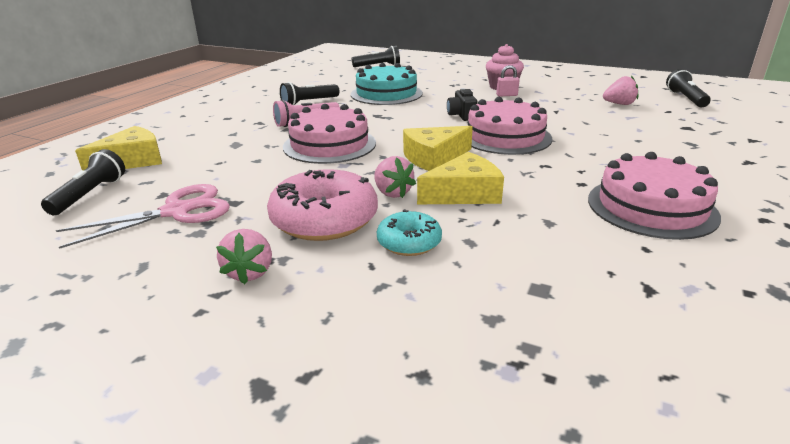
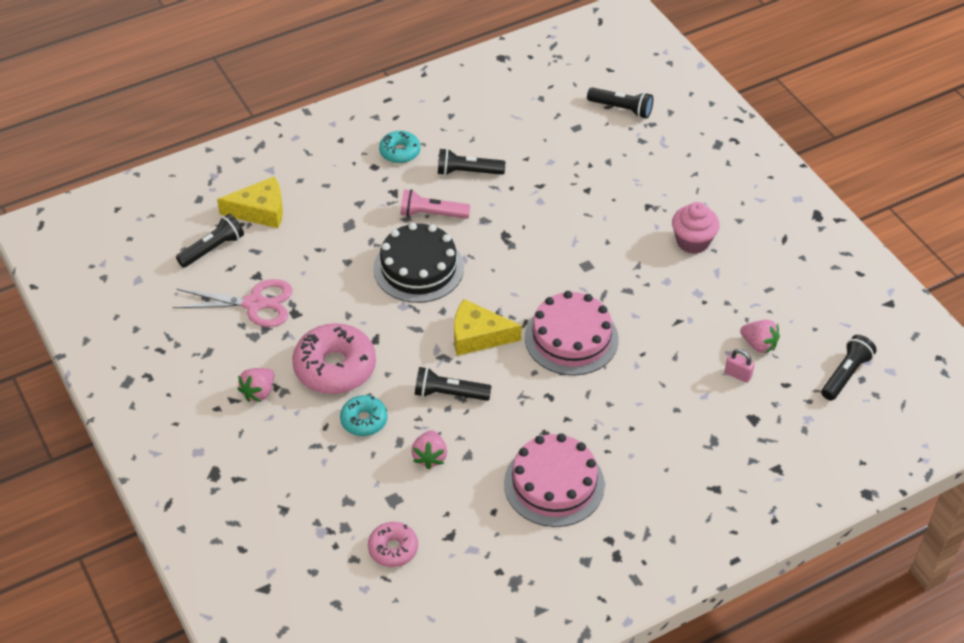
camera: 35 degrees right, 20 degrees up
pink cake [283,104,376,164] -> black cake [373,223,464,303]
turquoise cake [351,63,423,105] -> none
pink strawberry [374,156,416,198] -> pink strawberry moved to [411,430,447,469]
yellow cheese [417,152,504,204] -> black flashlight [415,367,492,401]
black camera [447,88,477,121] -> none
pink padlock [496,65,519,97] -> pink padlock moved to [725,349,755,383]
none -> pink donut [368,522,418,567]
none -> turquoise donut [379,131,420,163]

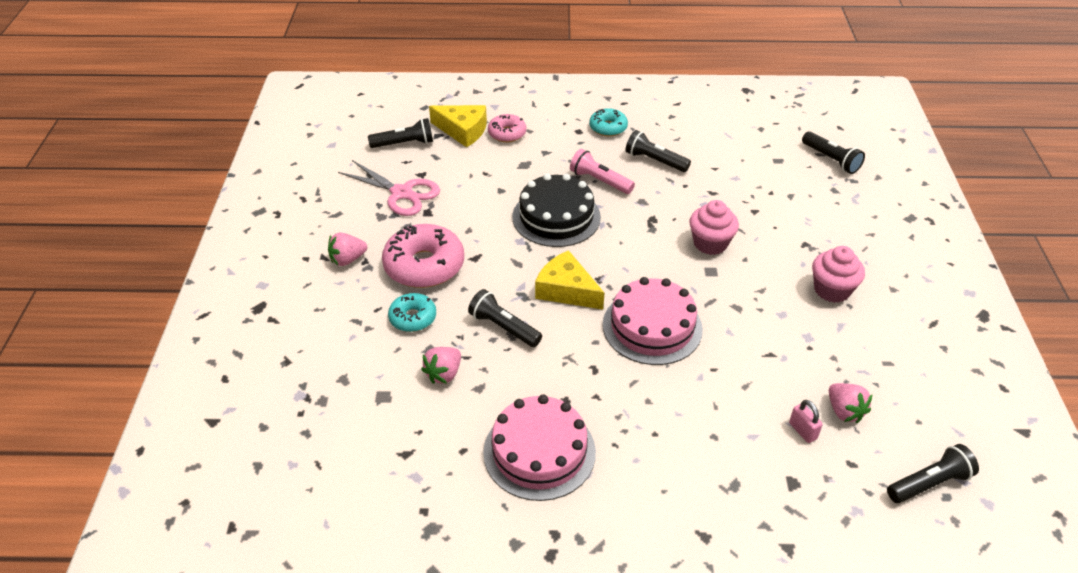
camera: 30 degrees right, 5 degrees down
pink donut [368,522,418,567] -> pink donut moved to [488,114,526,142]
none -> pink cupcake [690,200,739,255]

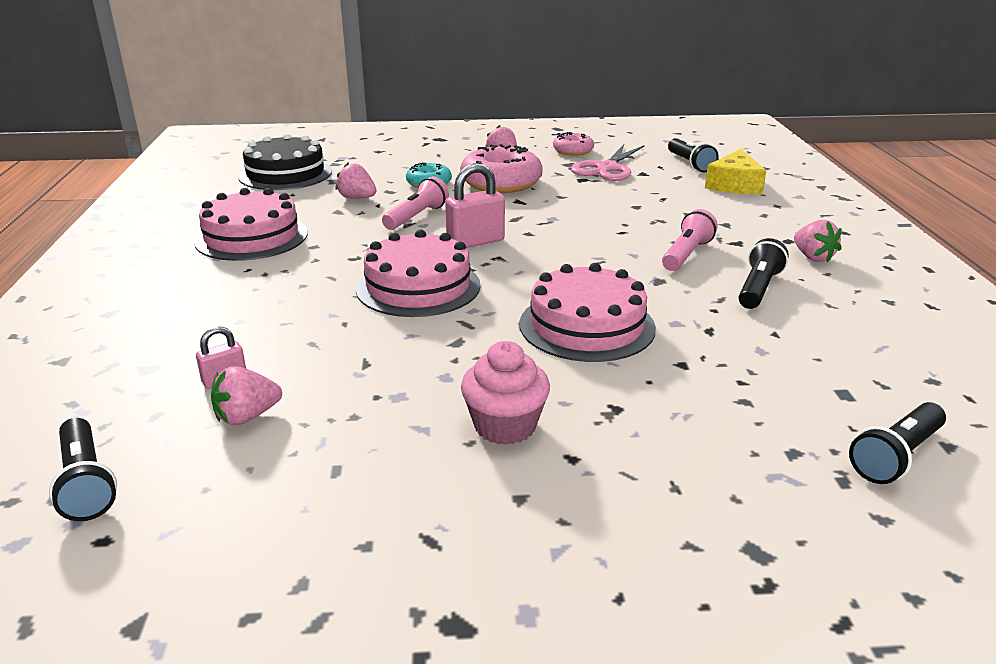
camera: 85 degrees right, 15 degrees down
black flashlight [468,289,542,347] -> pink flashlight [382,176,449,230]
pink donut [488,114,526,142] -> pink donut moved to [553,132,594,156]
black cake [512,173,601,247] -> black cake moved to [238,133,332,190]
yellow cheese [535,250,604,310] -> pink padlock [445,163,505,248]
turquoise donut [589,108,628,136] -> pink strawberry [794,220,842,263]
pink cupcake [690,200,739,255] -> pink cake [520,263,656,362]

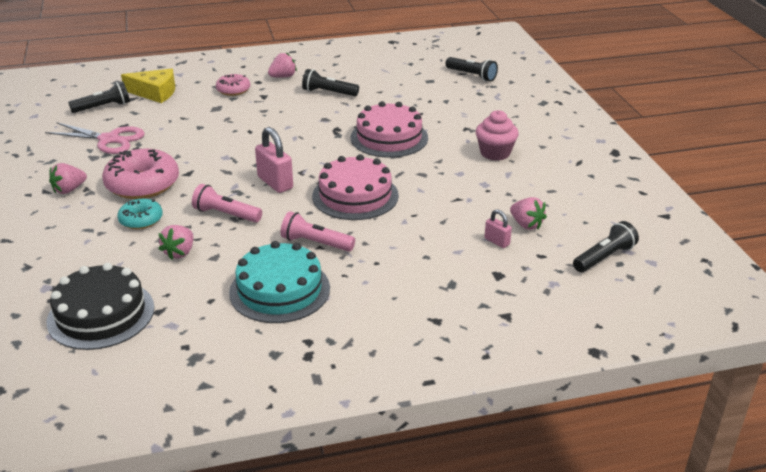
camera: 100 degrees left, 5 degrees up
pink cake [194,188,308,261] -> turquoise cake [229,241,330,323]
pink donut [553,132,594,156] -> pink donut moved to [216,74,250,96]
pink flashlight [662,209,718,271] -> pink flashlight moved to [281,211,355,252]

